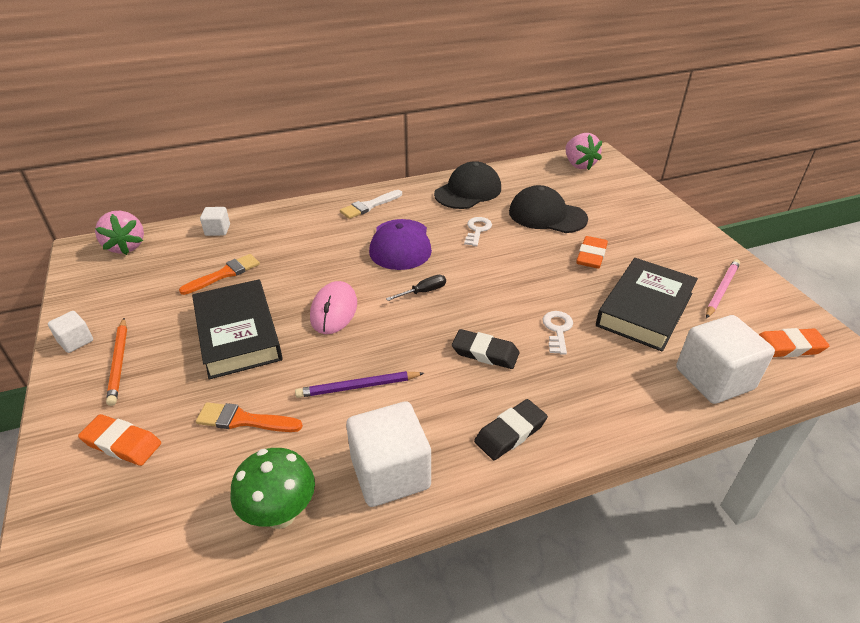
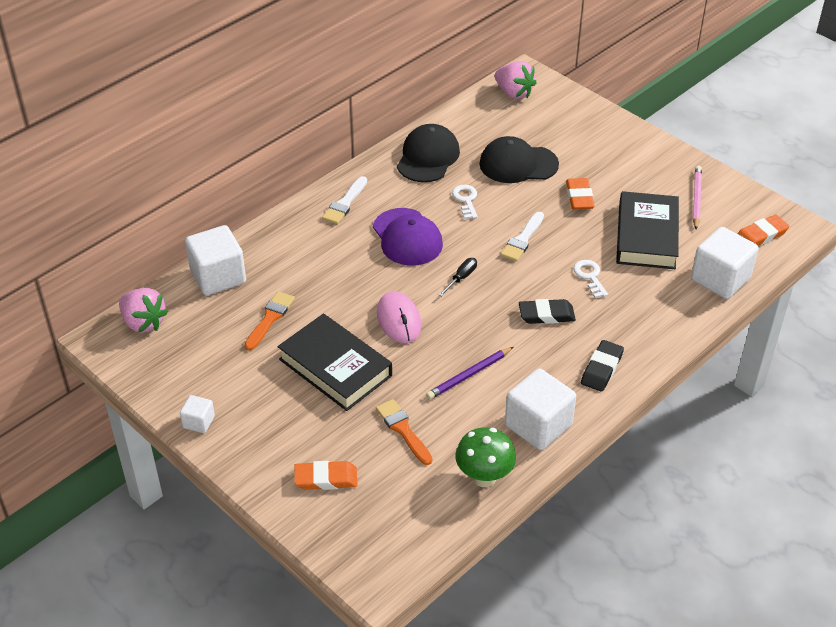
camera: 25 degrees left, 5 degrees up
orange pencil [106,318,127,406] -> none
orange brush [196,402,303,432] -> orange brush turned 75 degrees clockwise [376,399,432,465]
white cube [200,207,230,236] -> white cube [185,225,246,295], size x1.99
none -> white brush [500,212,544,262]

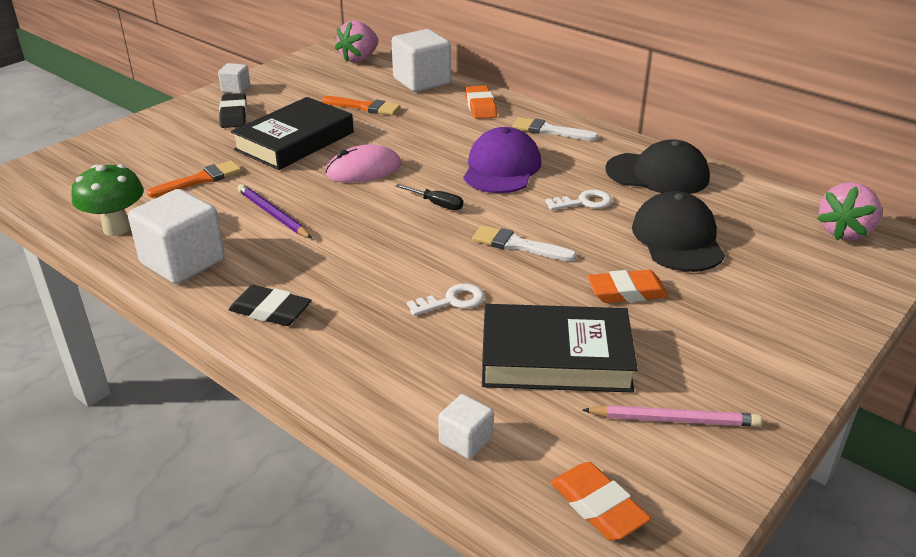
camera: 85 degrees right, 10 degrees down
orange eraser [294,461,357,490] -> orange eraser moved to [465,85,497,119]
purple cap [373,208,443,266] -> purple cap turned 135 degrees clockwise [464,127,541,193]
black eraser [519,299,576,324] -> black eraser moved to [219,93,247,128]
white cube [691,227,759,299] -> white cube [438,394,493,459], size x0.50

